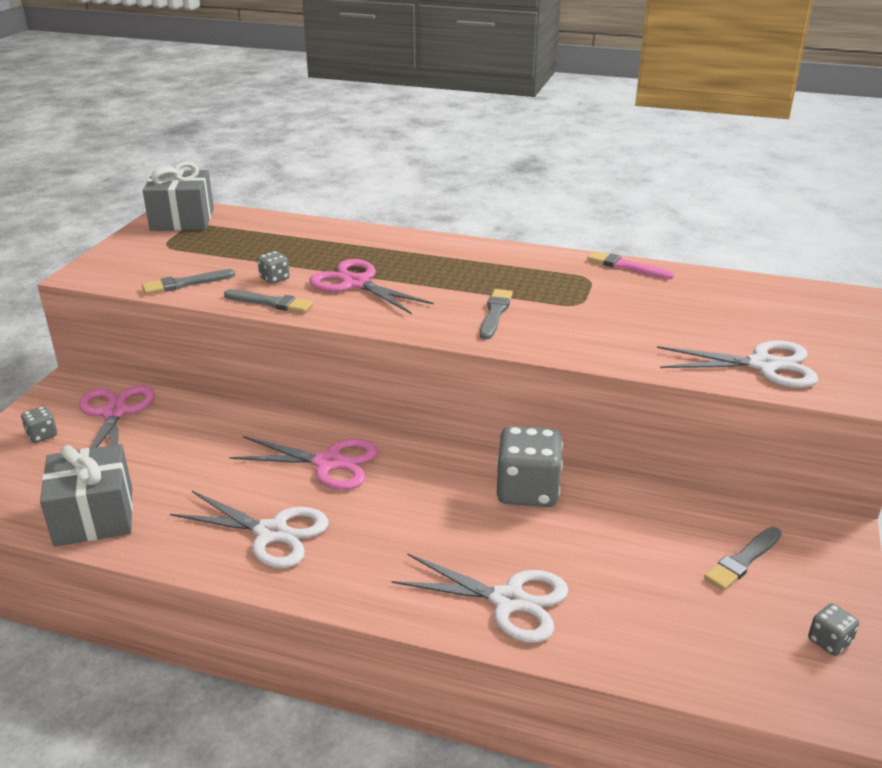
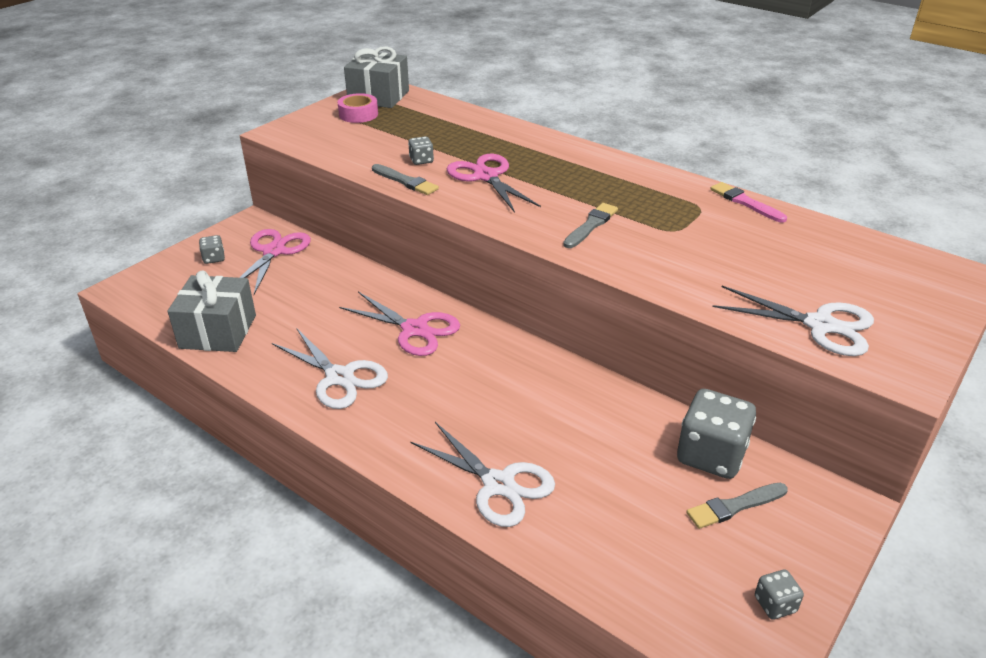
camera: 20 degrees right, 5 degrees up
grey brush [142,269,235,294] -> none
grey dice [497,426,563,507] -> grey dice moved to [677,389,756,479]
none -> pink tape [338,93,378,123]

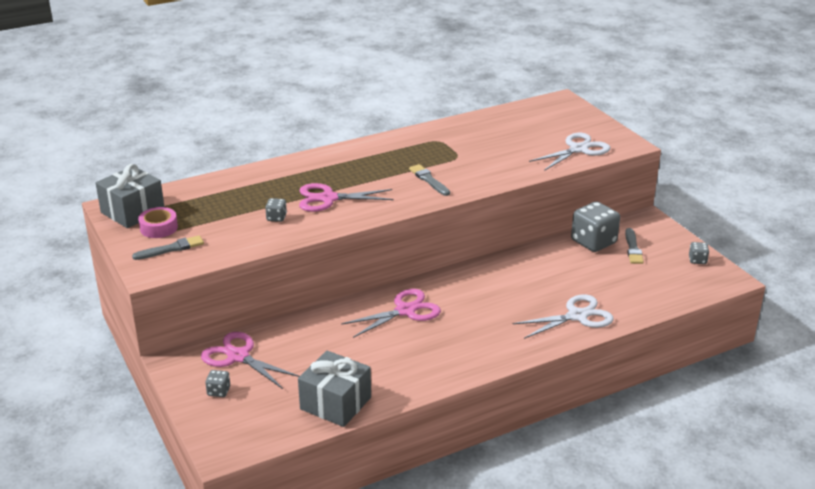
camera: 65 degrees left, 5 degrees down
white scissors [272,328,388,409] -> none
grey brush [372,164,439,195] -> grey brush moved to [132,235,204,260]
pink brush [710,182,787,223] -> none

